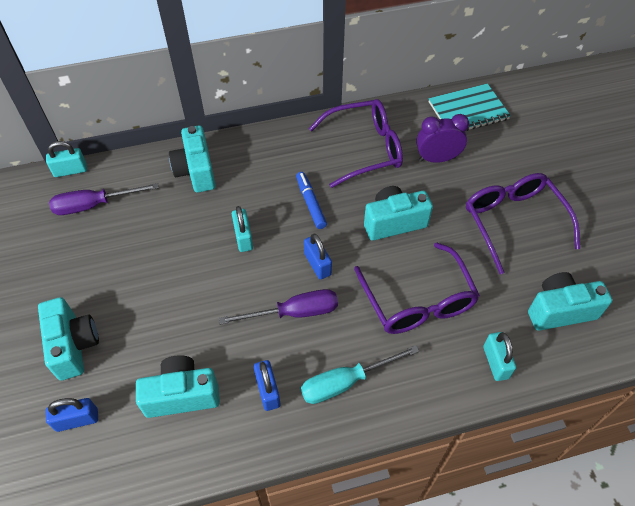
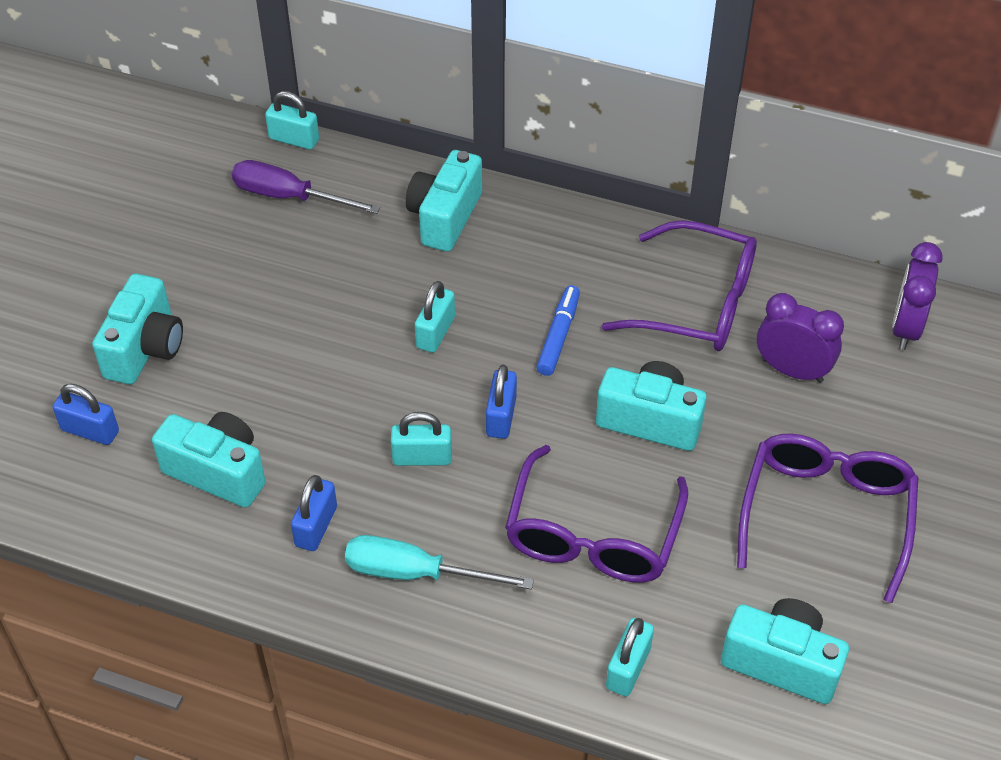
camera: 35 degrees right, 5 degrees down
purple screwdriver [219,289,338,325] -> turquoise padlock [391,412,452,466]
turquoise notebook [429,83,511,131] -> purple clock [892,242,943,350]

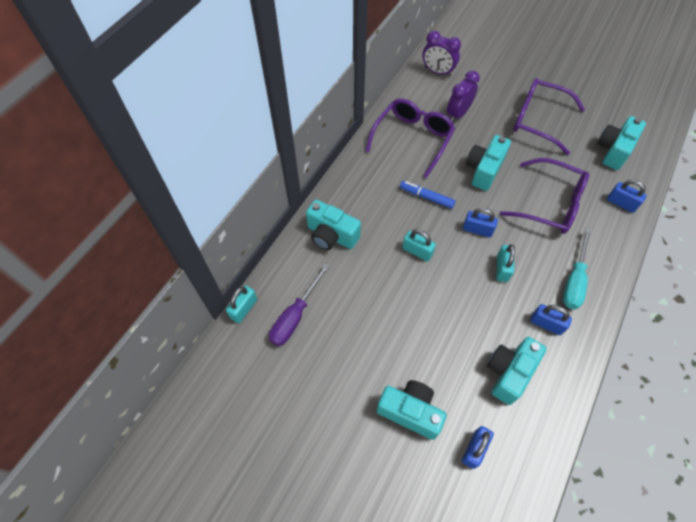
camera: 80 degrees left, 10 degrees up
turquoise padlock [606,618,654,696] -> blue padlock [607,180,646,213]

